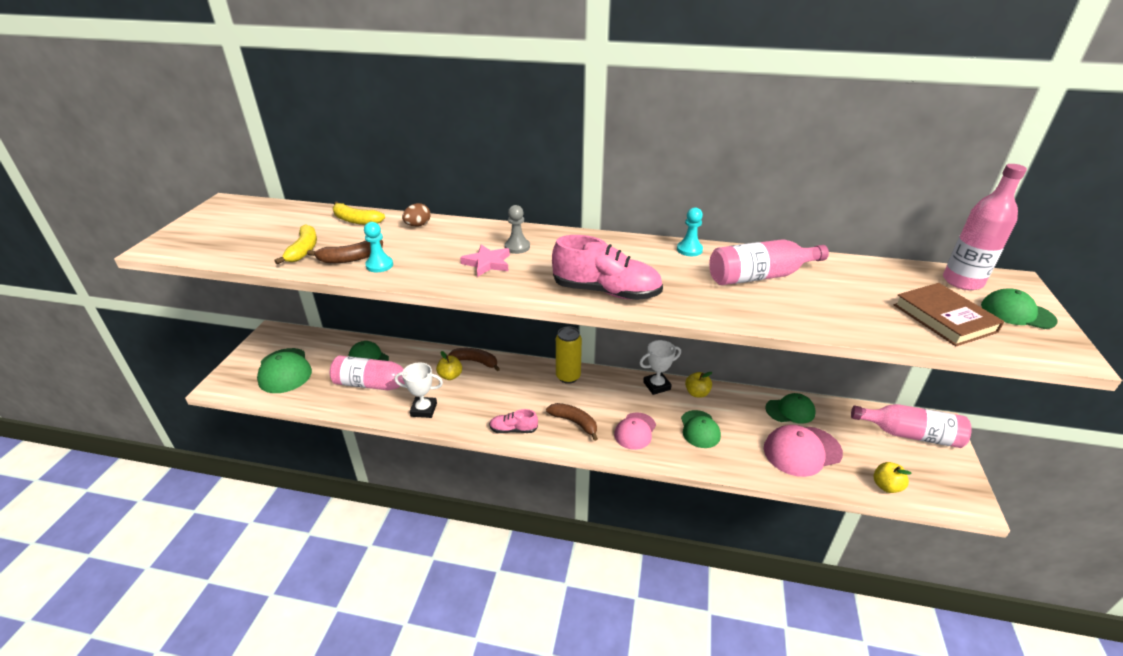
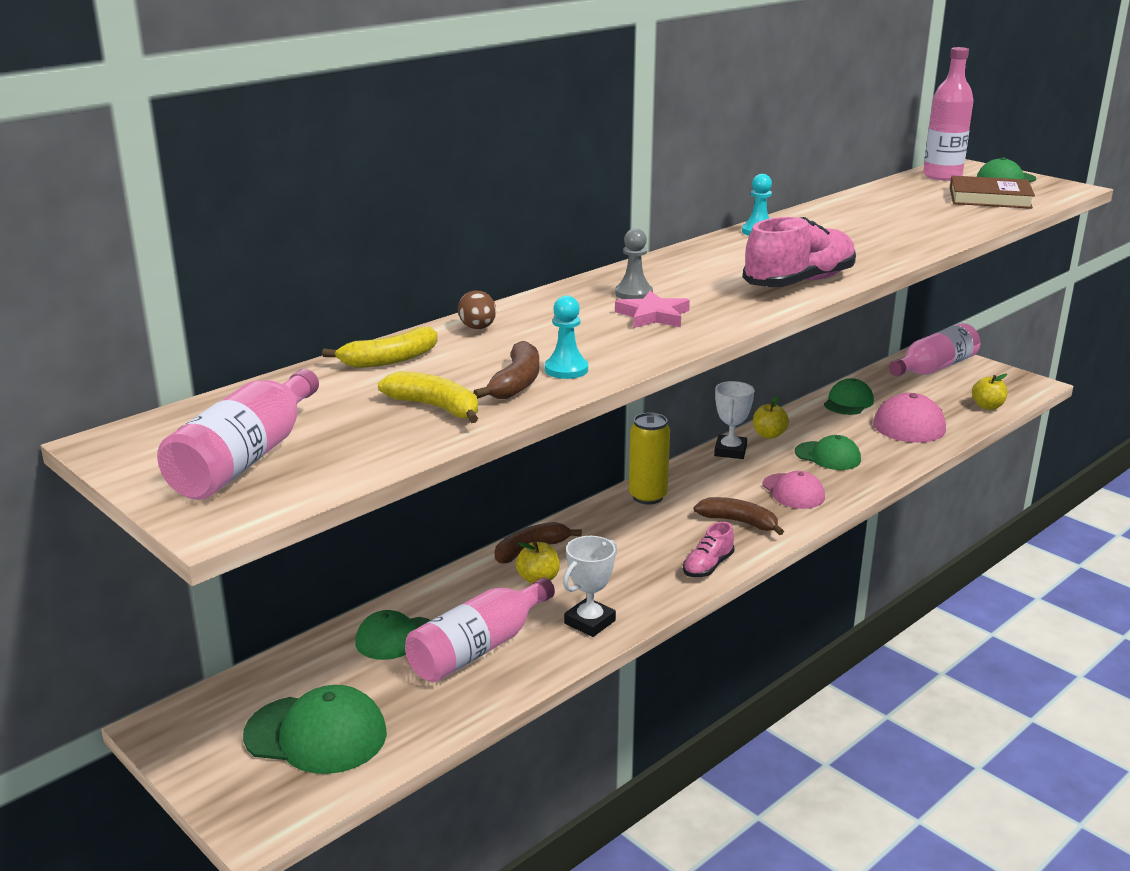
camera: 55 degrees left, 10 degrees down
brown banana [546,403,598,441] -> brown banana turned 45 degrees clockwise [694,497,784,535]
pink bottle [709,239,829,285] -> pink bottle moved to [157,369,319,500]

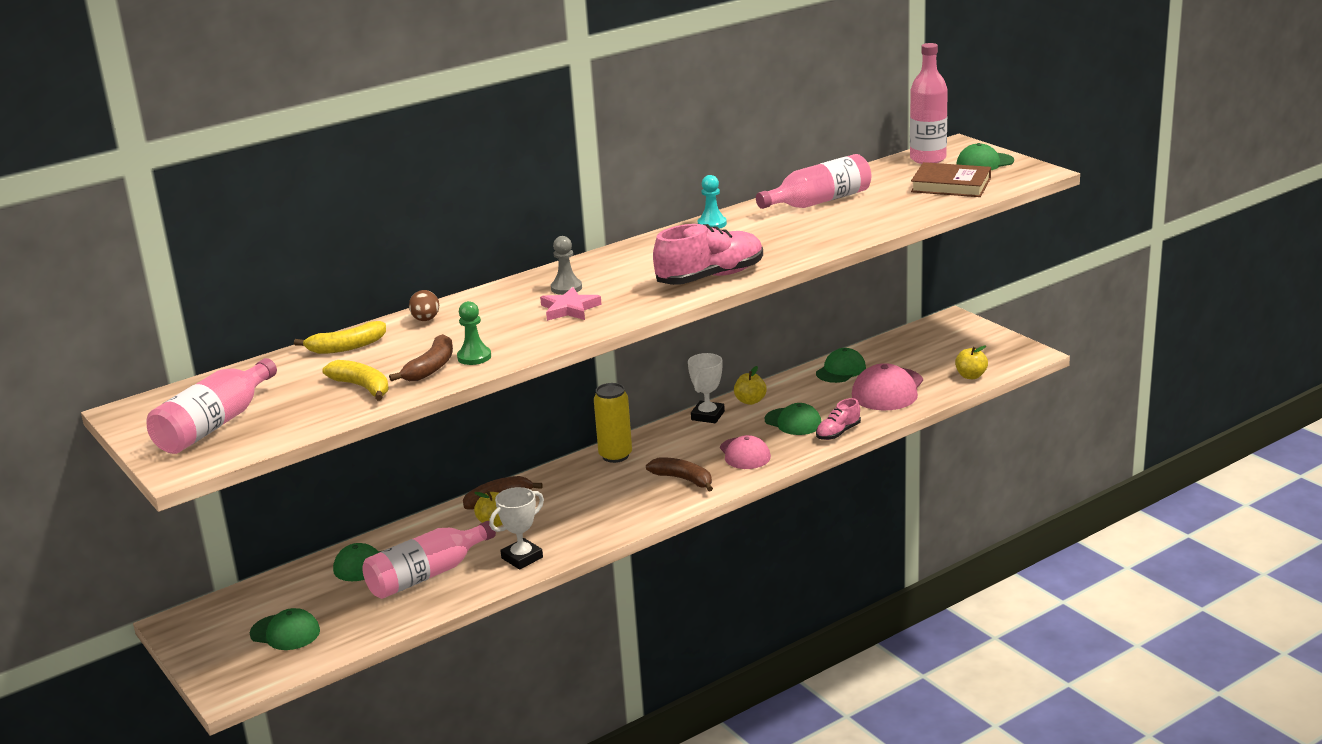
camera: 10 degrees right, 0 degrees up
green cap [243,685,387,774] -> green cap [250,608,320,650], size x0.66
turquoise pawn [545,296,588,379] -> green pawn [457,301,491,365]
pink shoe [683,522,735,577] -> pink shoe moved to [816,398,861,440]
pink bottle [889,323,980,376] -> pink bottle moved to [756,154,871,209]

